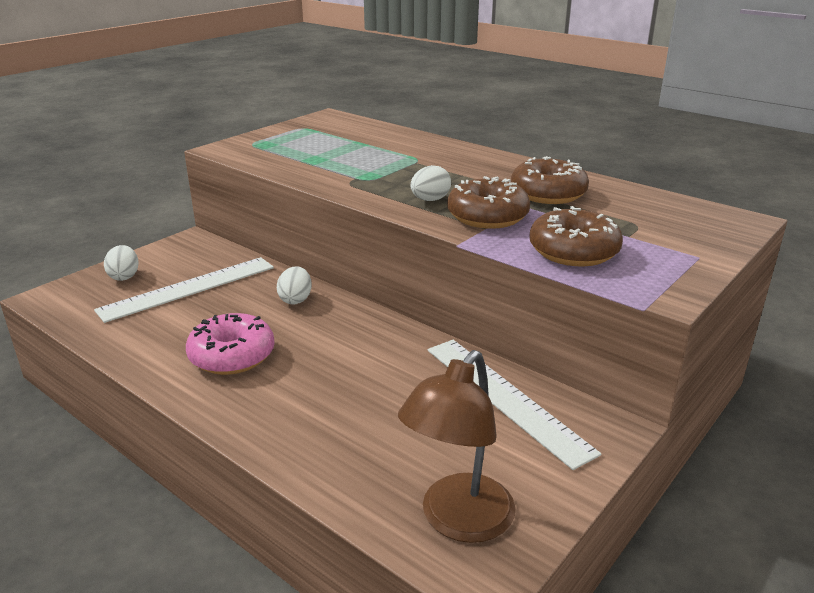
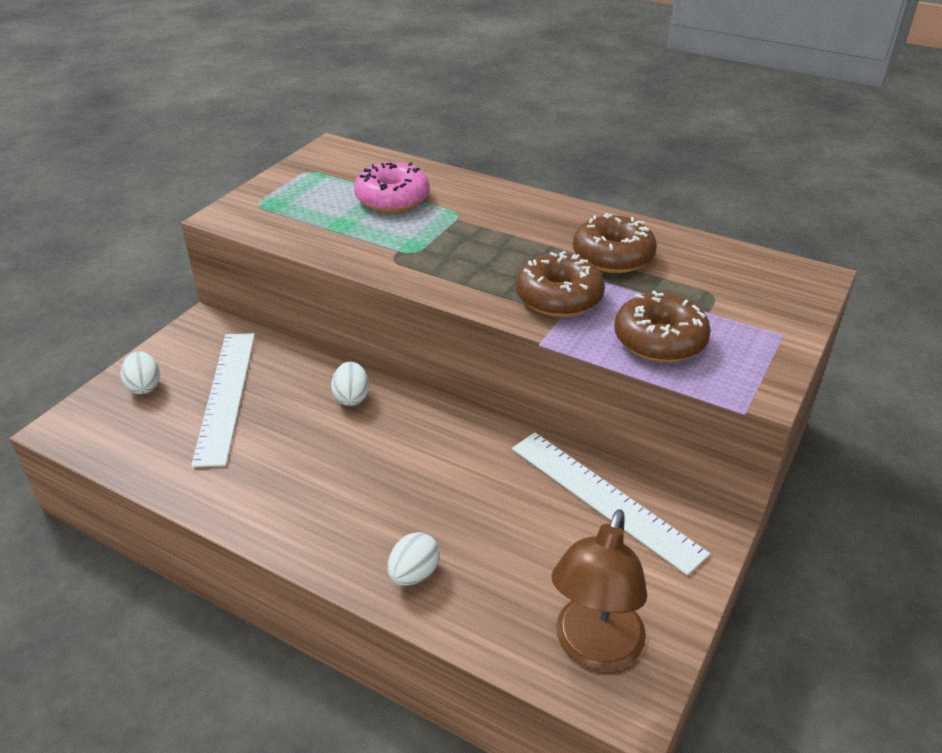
camera: 10 degrees left, 10 degrees up
white ruler [94,257,274,323] -> white ruler turned 45 degrees counterclockwise [191,333,255,467]
pink donut [186,313,275,375] -> pink donut moved to [354,162,429,213]
white egg [411,165,451,201] -> white egg moved to [387,532,440,586]

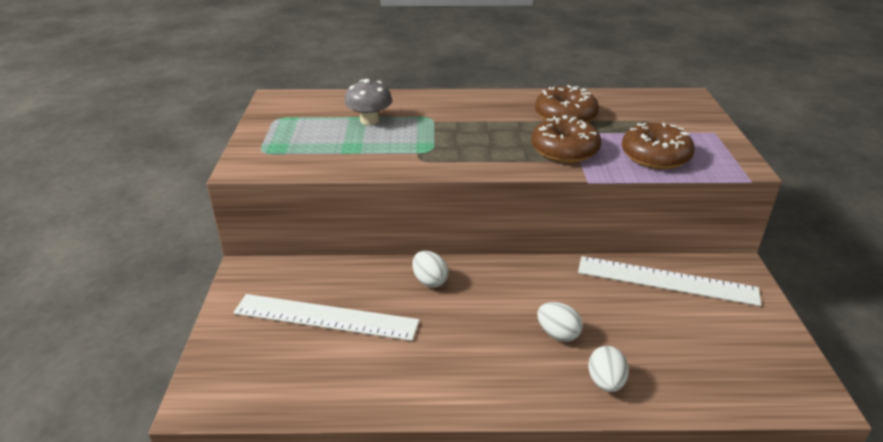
camera: 30 degrees left, 5 degrees down
white egg [121,351,160,394] -> white egg moved to [537,302,583,342]
white ruler [191,333,255,467] -> white ruler turned 45 degrees counterclockwise [233,294,420,341]
pink donut [354,162,429,213] -> grey mushroom [344,79,392,125]
brown lamp [552,509,647,671] -> none

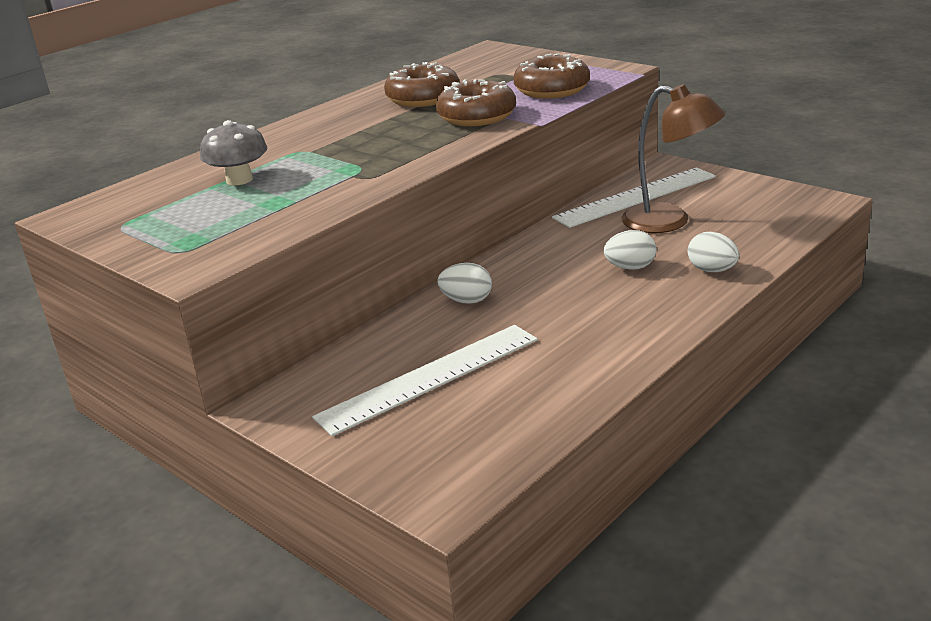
camera: 45 degrees left, 5 degrees down
none -> brown lamp [622,84,725,233]

